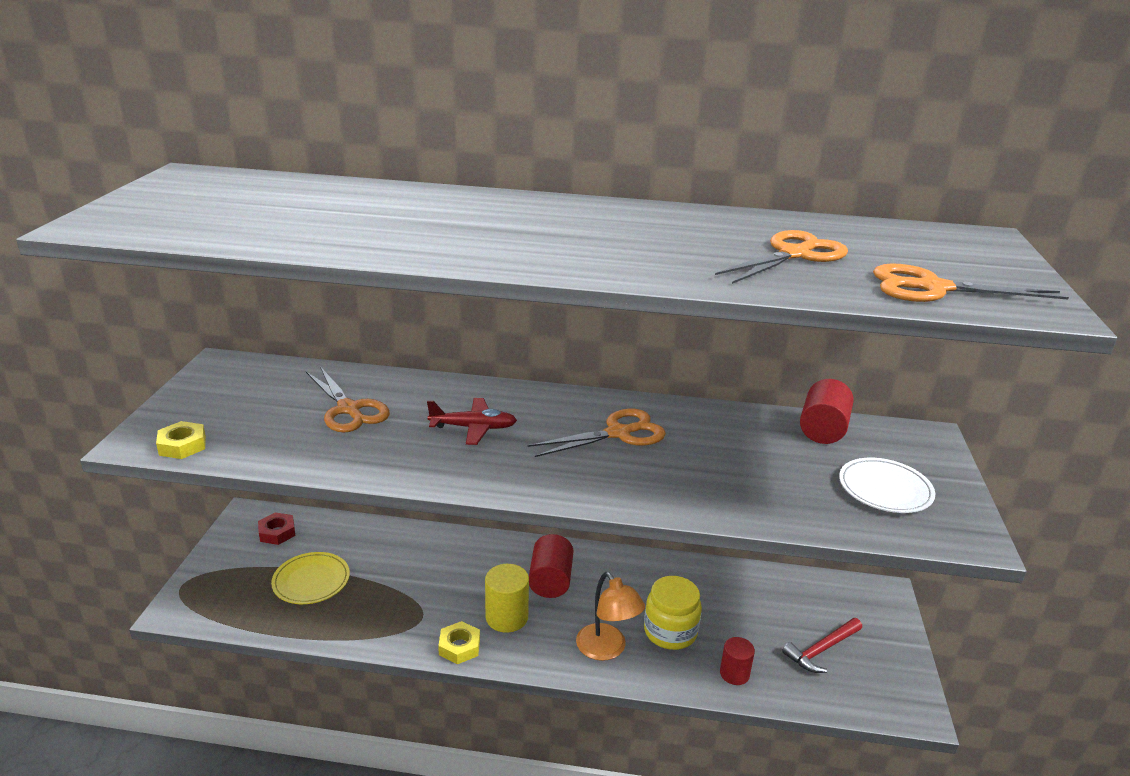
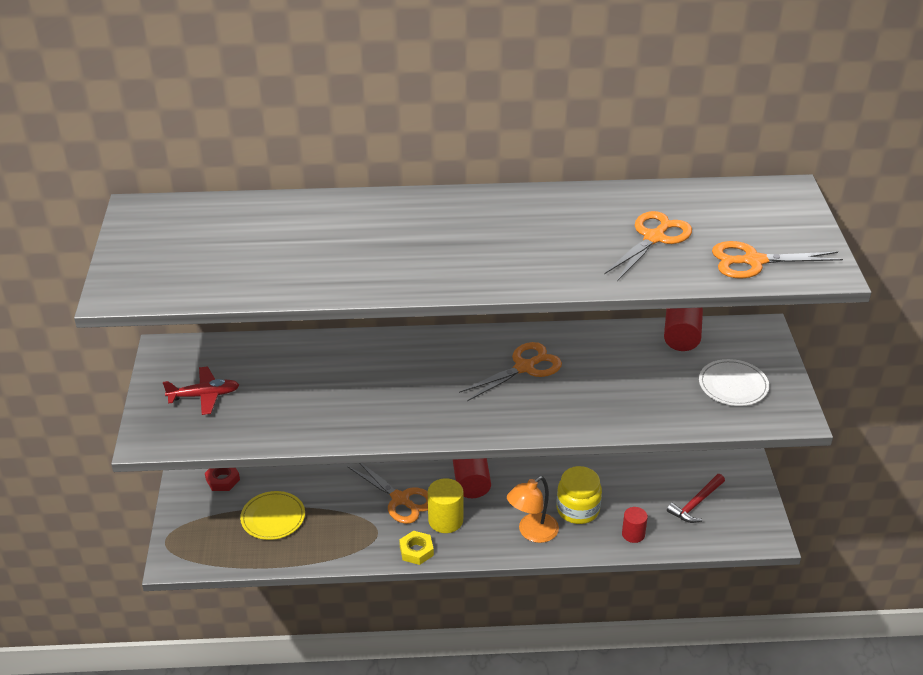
camera: 10 degrees left, 10 degrees up
yellow nut [156,421,206,459] -> none
orange scissors [306,366,390,432] -> orange scissors moved to [348,463,428,524]
red plane [427,398,517,445] -> red plane moved to [163,366,239,415]
orange lamp [576,572,645,661] -> orange lamp turned 90 degrees clockwise [507,476,559,543]

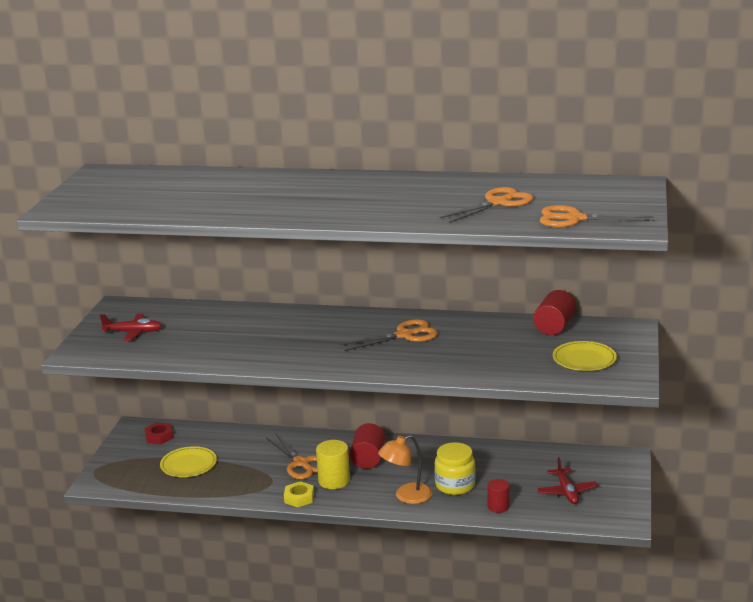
camera: 15 degrees right, 15 degrees down
red hammer [667,474,725,523] -> red plane [537,458,598,504]
white plate [699,359,769,406] -> yellow plate [553,341,617,371]

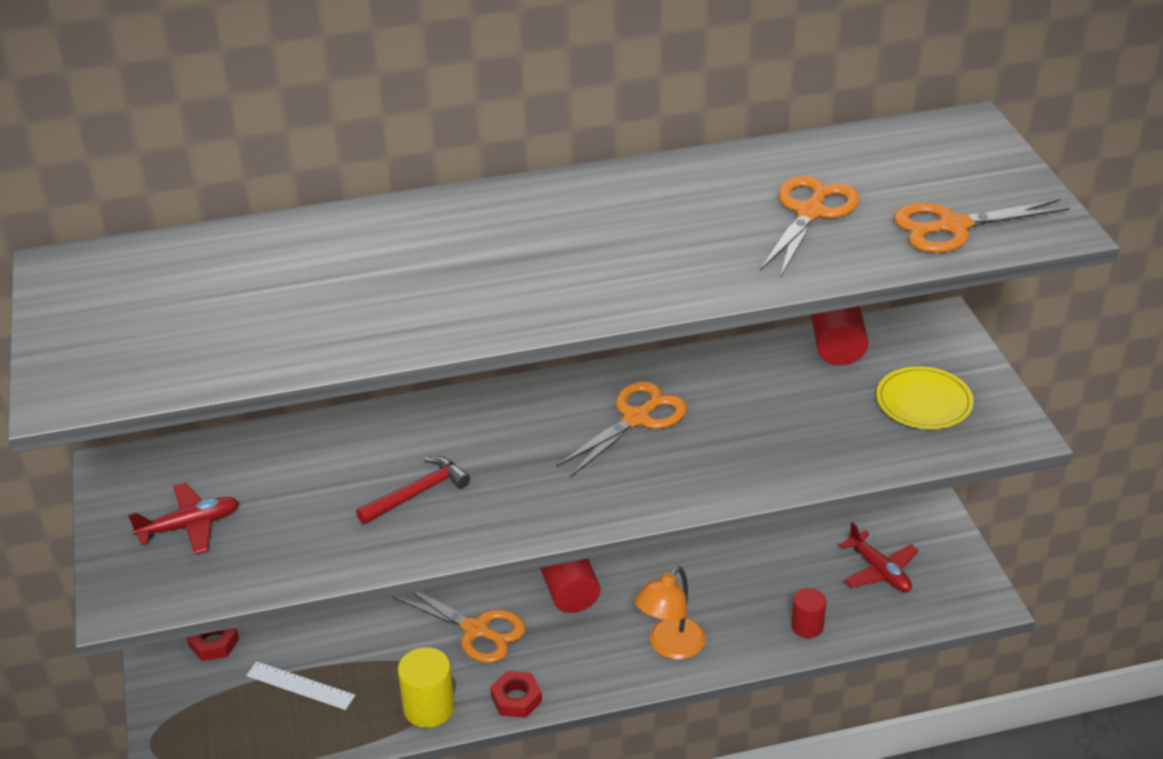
camera: 25 degrees left, 15 degrees up
yellow plate [160,446,217,477] -> white ruler [246,661,355,710]
yellow nut [284,481,314,507] -> red nut [490,671,542,718]
yellow cylinder [316,440,350,489] -> yellow cylinder moved to [398,647,455,728]
yellow jar [434,442,476,495] -> none
none -> red hammer [356,456,470,524]

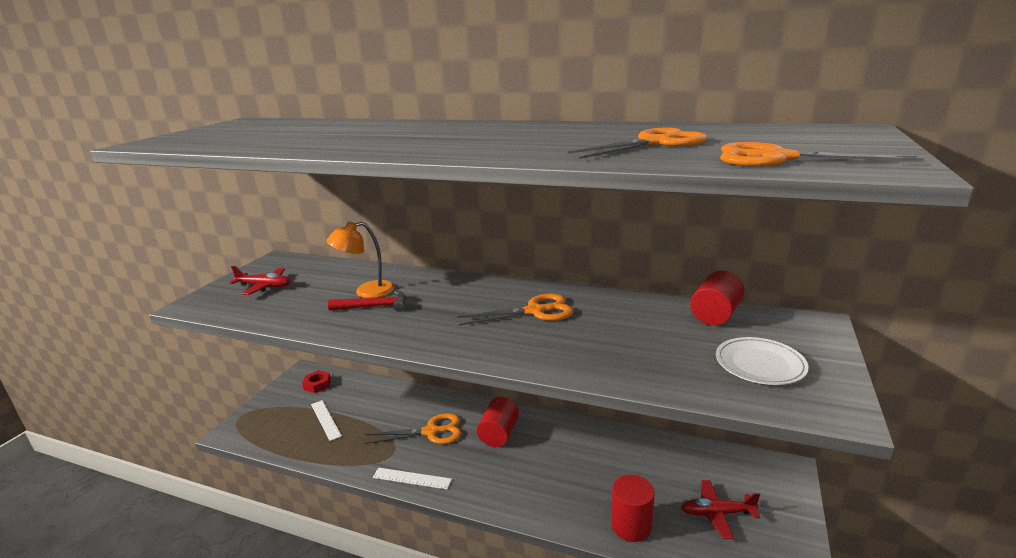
camera: 35 degrees right, 15 degrees down
orange scissors [393,592,526,663] -> orange scissors turned 75 degrees counterclockwise [364,413,462,444]
yellow cylinder [398,647,455,728] -> none
red nut [490,671,542,718] -> white ruler [373,468,452,489]
orange lamp [635,566,706,659] -> orange lamp moved to [326,222,395,298]
red cylinder [791,588,826,638] -> red cylinder [611,475,655,542], size x1.53
red plane [839,522,919,592] -> red plane turned 90 degrees clockwise [681,480,760,539]
yellow plate [876,366,973,429] -> white plate [716,337,809,385]

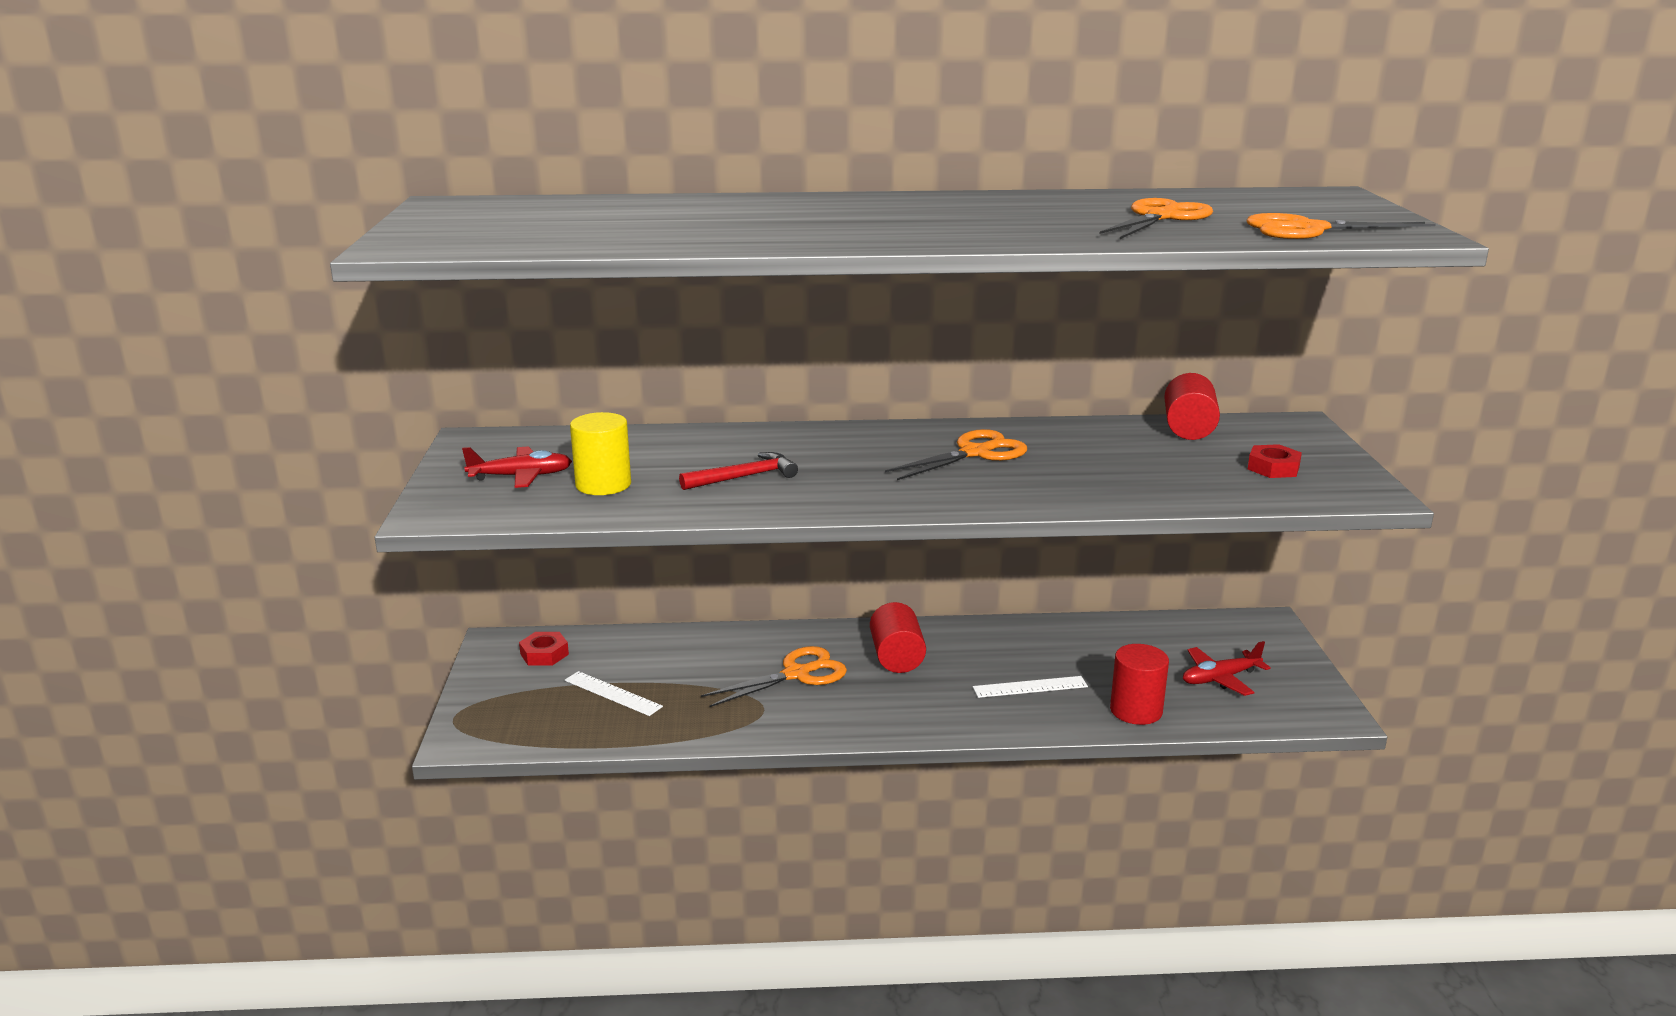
camera: 25 degrees left, 0 degrees up
orange lamp [326,222,395,298] -> none
white ruler [373,468,452,489] -> white ruler moved to [973,676,1088,698]
white plate [716,337,809,385] -> red nut [1248,444,1302,478]
none -> yellow cylinder [570,412,631,495]

